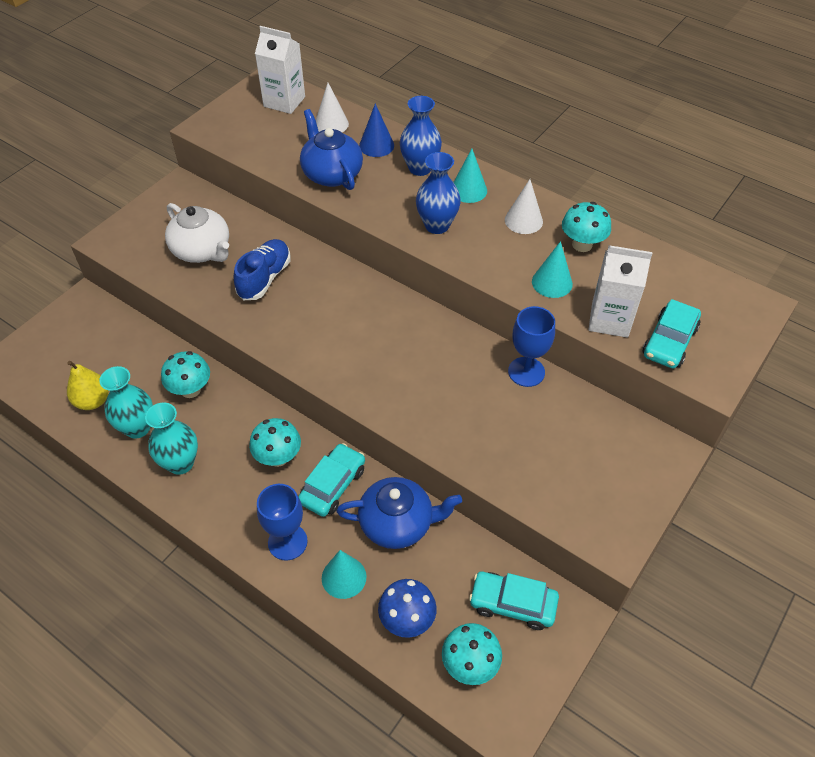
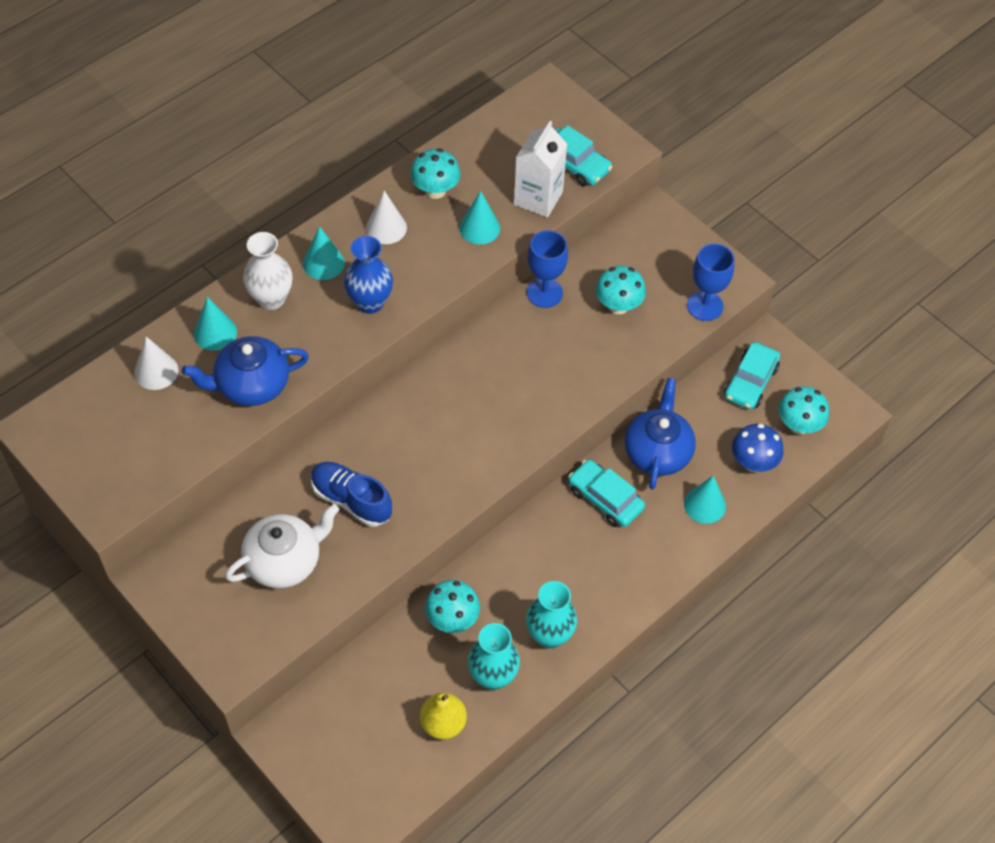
camera: 80 degrees left, 5 degrees up
turquoise mushroom [249,418,301,467] -> turquoise mushroom moved to [596,266,646,315]
white carton [255,26,305,114] -> none
blue goblet [257,484,308,561] -> blue goblet moved to [687,244,735,321]
blue cone [359,103,394,157] -> turquoise cone [194,297,237,351]
blue vase [400,96,442,176] -> white vase [243,232,293,310]

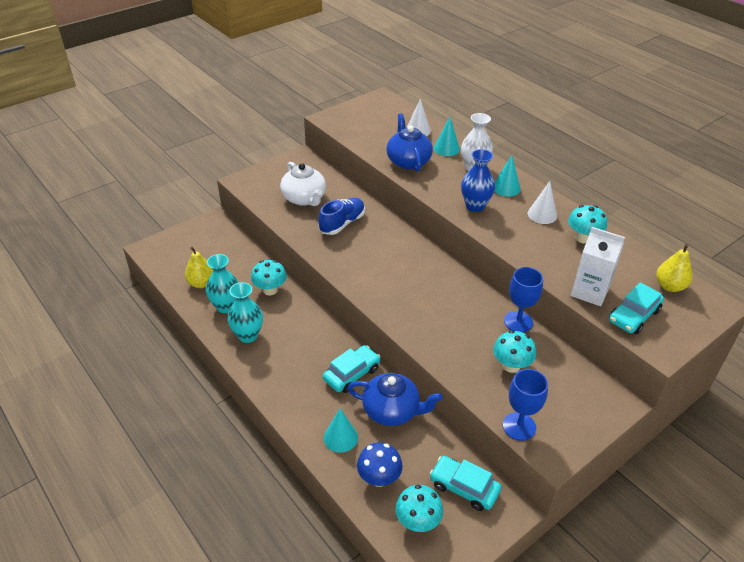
camera: 95 degrees right, 15 degrees down
turquoise cone [459,191,500,244] -> none
none -> yellow pear [656,244,693,292]

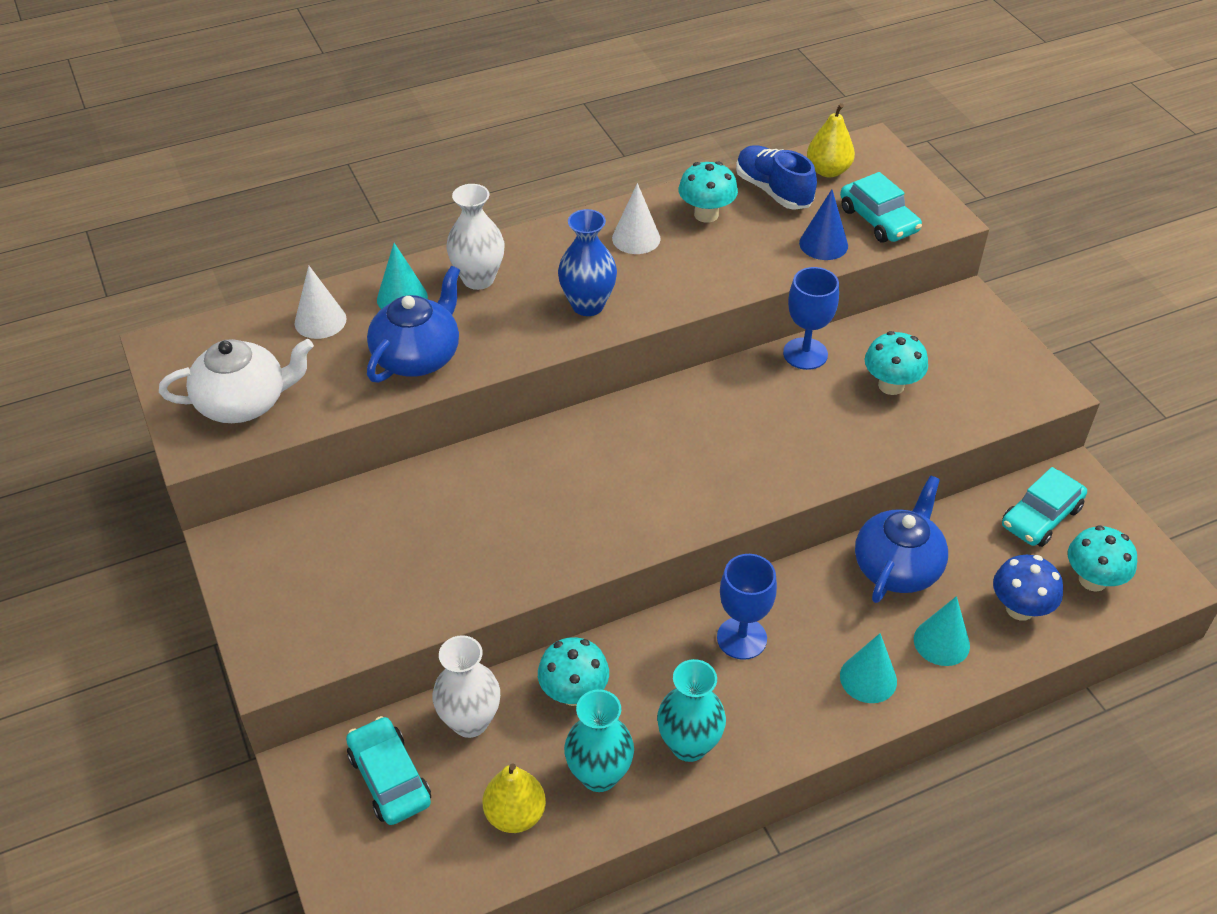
camera: 75 degrees left, 5 degrees up
white teapot [280,162,326,206] -> white teapot moved to [159,339,314,423]
blue shoe [318,198,365,235] -> blue shoe moved to [736,145,817,210]
turquoise car [323,345,380,393] -> turquoise car moved to [346,716,431,825]
blue teapot [386,113,433,172] -> blue teapot turned 120 degrees clockwise [367,266,460,383]
turquoise cone [494,155,521,197] -> turquoise cone moved to [840,633,897,703]
blue goblet [503,369,548,441] -> blue goblet moved to [717,554,777,660]
white carton [571,227,625,306] -> blue cone [799,189,848,260]
none -> white vase [433,635,500,738]

